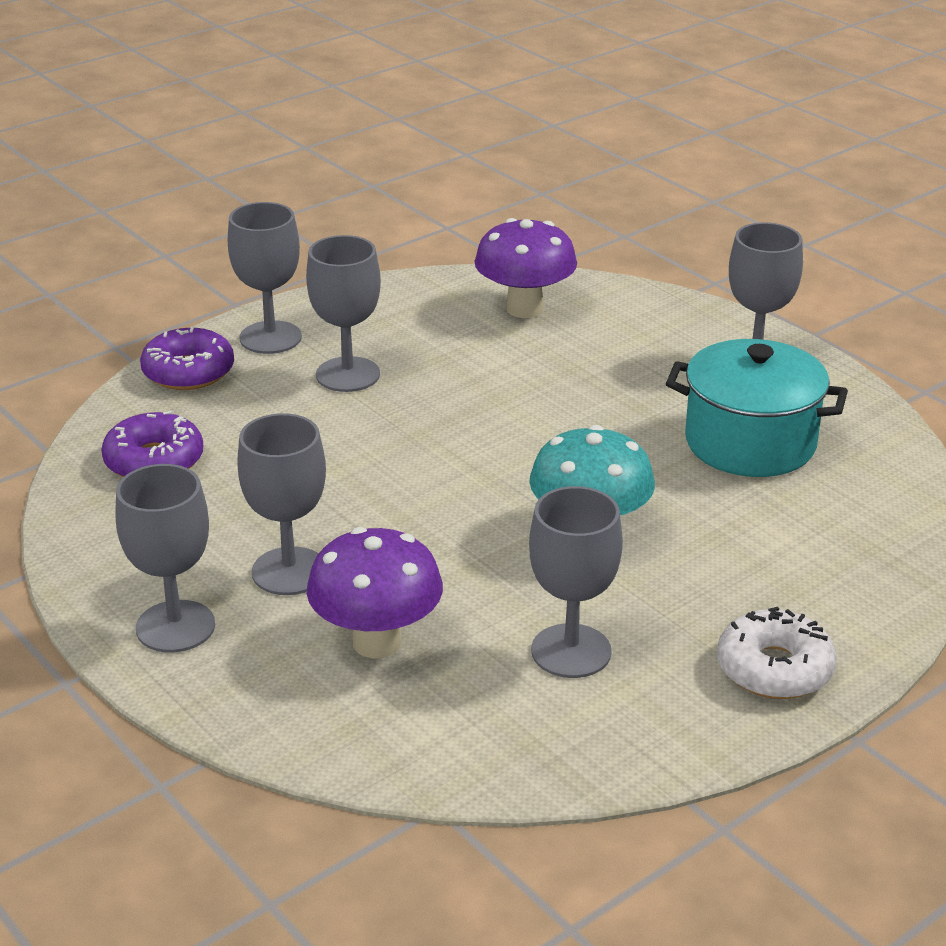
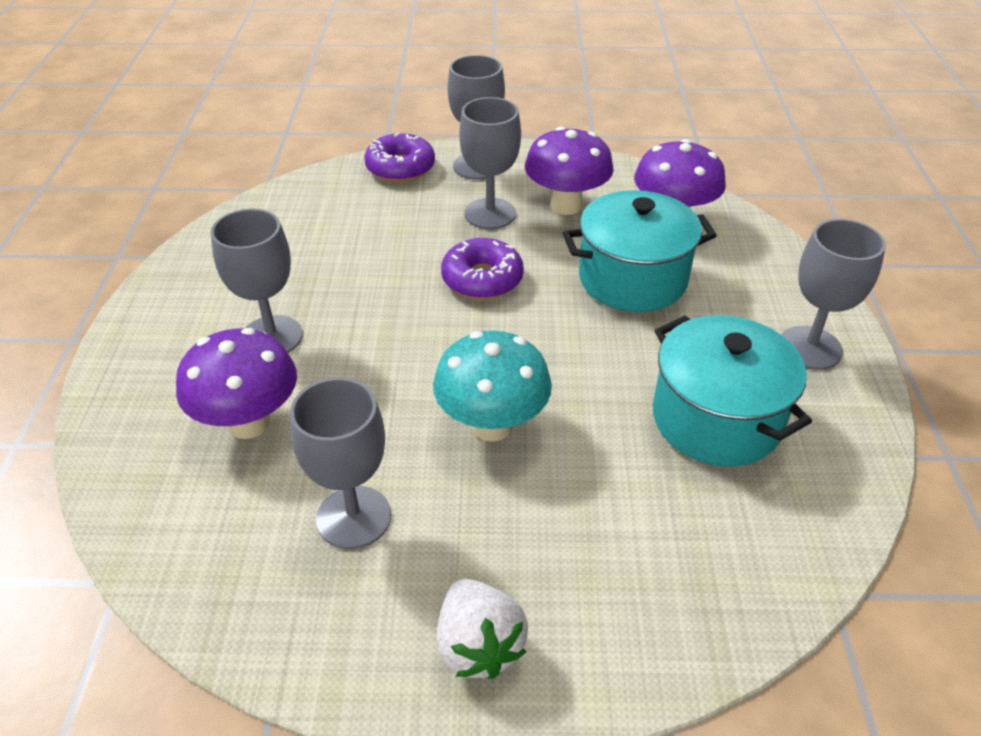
camera: 40 degrees right, 10 degrees up
purple donut [101,411,203,477] -> purple donut moved to [441,238,524,299]
grey goblet [116,464,215,653] -> none
white donut [717,607,837,699] -> white strawberry [437,579,528,679]
none -> purple mushroom [525,127,614,215]
none -> turquoise pot [562,190,717,312]

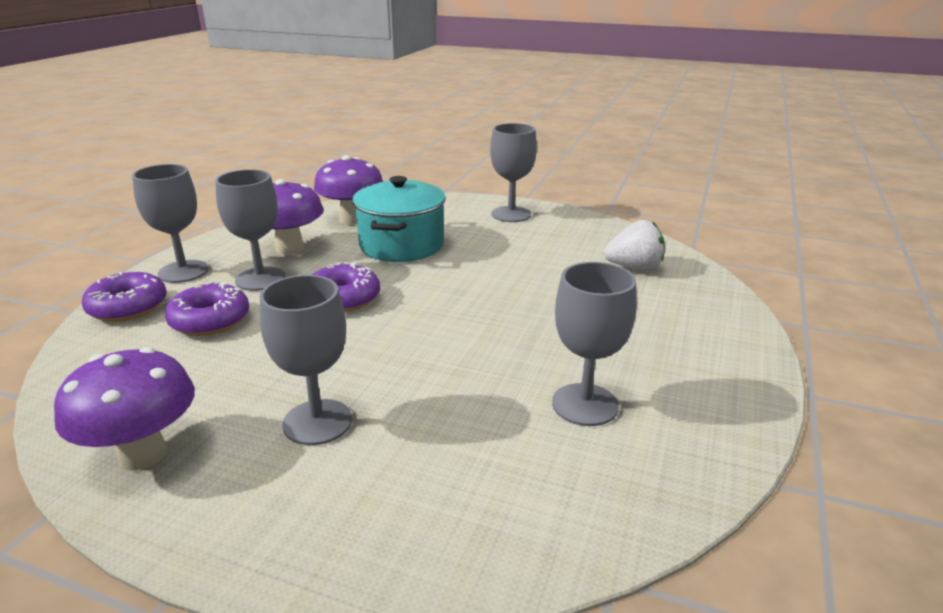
camera: 70 degrees left, 15 degrees down
purple mushroom [176,328,297,439] -> purple mushroom moved to [54,347,195,471]
turquoise mushroom [433,331,552,442] -> none
white strawberry [437,579,528,679] -> white strawberry moved to [604,220,665,270]
turquoise pot [653,315,812,467] -> none
none -> purple donut [165,281,249,336]

